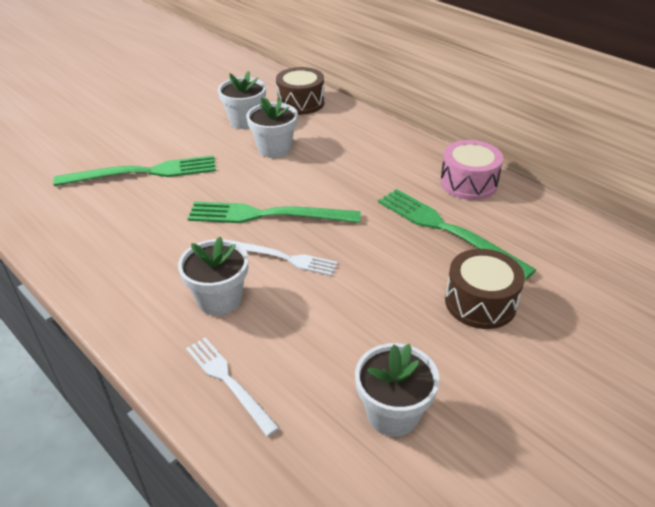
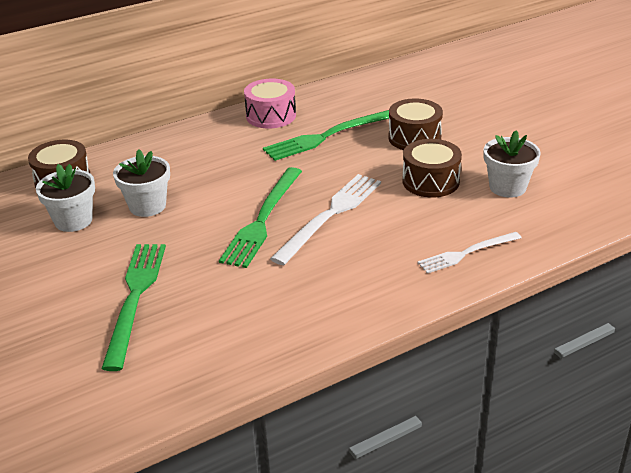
camera: 75 degrees left, 5 degrees down
white flower pot [178,237,248,316] -> none
white fork [230,240,338,276] -> white fork [270,174,381,265], size x1.60
none -> brown drum [402,139,462,197]

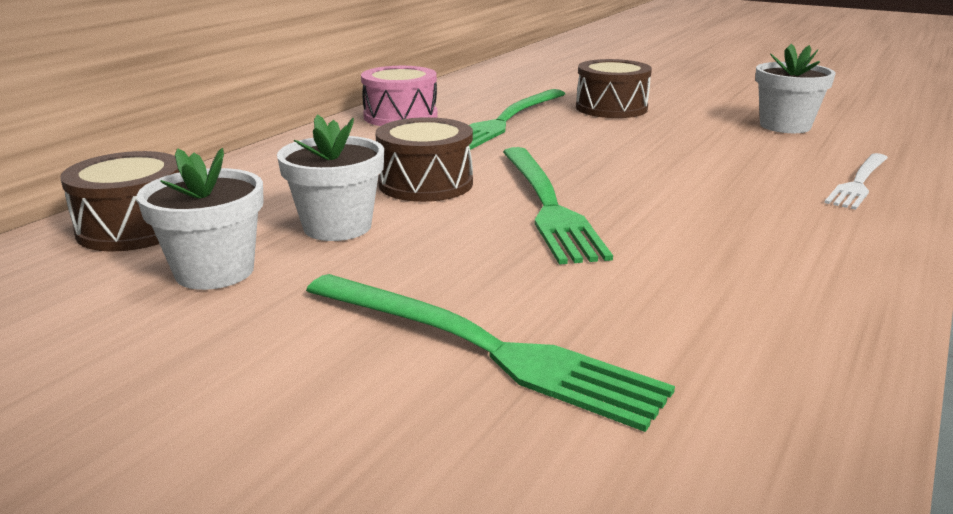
camera: 30 degrees left, 10 degrees down
green fork [101,244,166,371] -> green fork turned 150 degrees clockwise [306,274,675,432]
white fork [270,174,381,265] -> none
brown drum [402,139,462,197] -> brown drum moved to [375,117,473,202]

